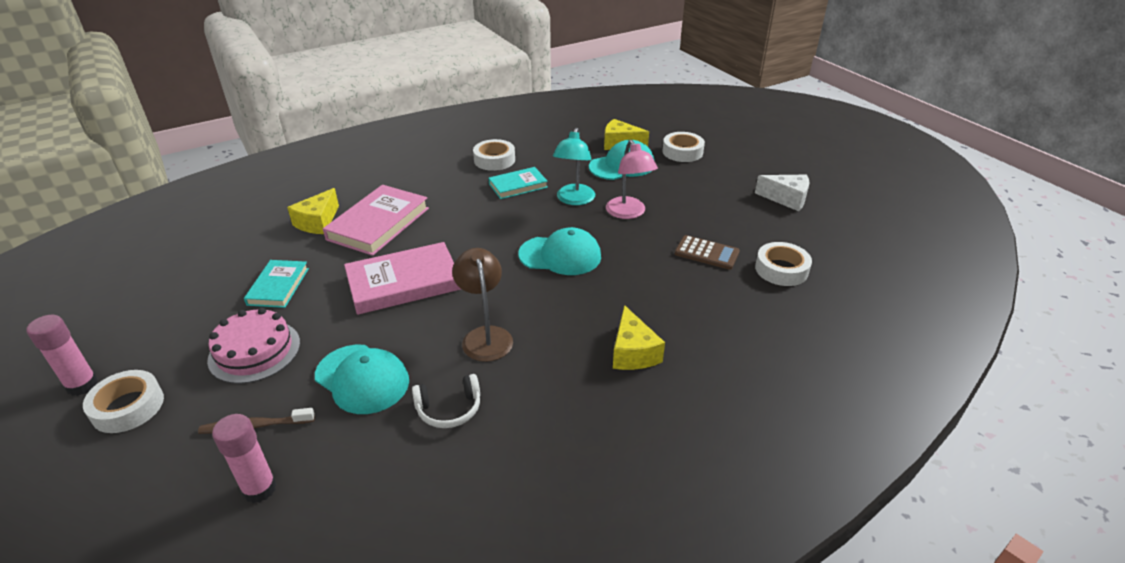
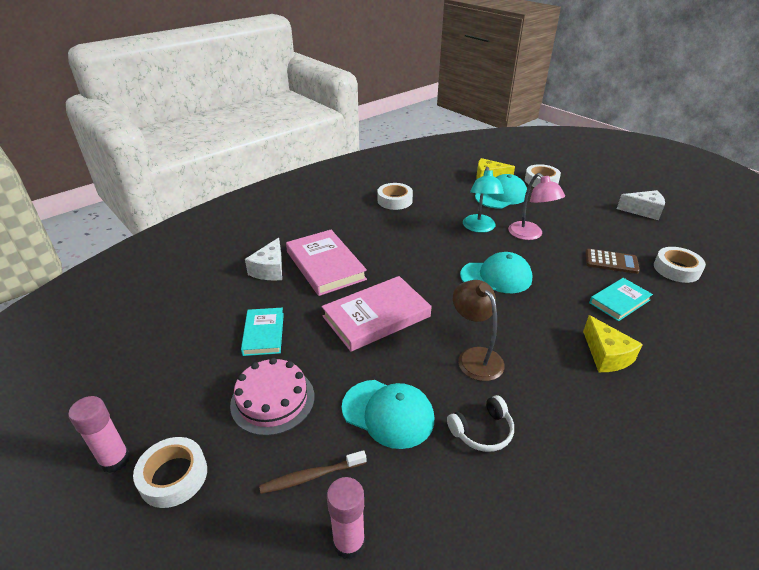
camera: 10 degrees left, 0 degrees up
yellow cheese [287,188,339,234] -> white cheese [245,238,282,281]
pink book [323,185,429,256] -> pink book turned 45 degrees counterclockwise [286,230,367,296]
turquoise book [489,167,548,199] -> turquoise book moved to [589,278,653,321]

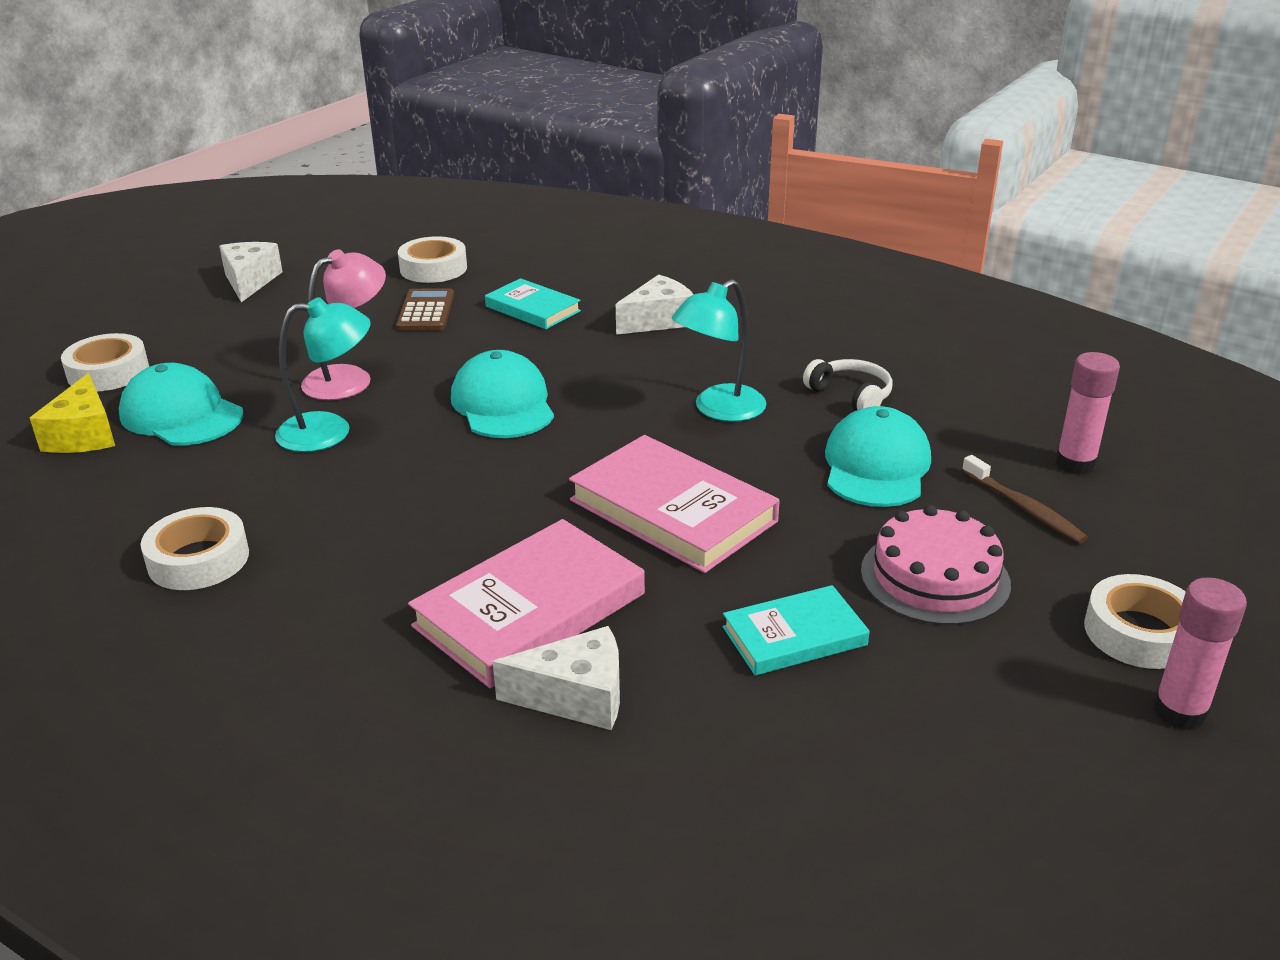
camera: 105 degrees left, 5 degrees down
brown lamp [453,280,505,381] -> turquoise lamp [672,279,767,422]
yellow cheese [583,315,643,372] -> white cheese [616,275,694,335]

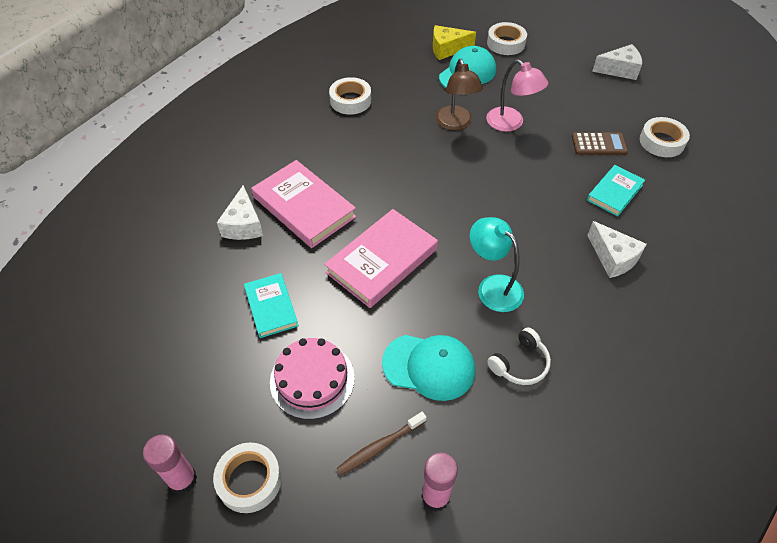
camera: 90 degrees right, 20 degrees up
turquoise lamp [275,297,371,452] -> brown lamp [435,59,483,130]
turquoise cap [451,350,554,438] -> none

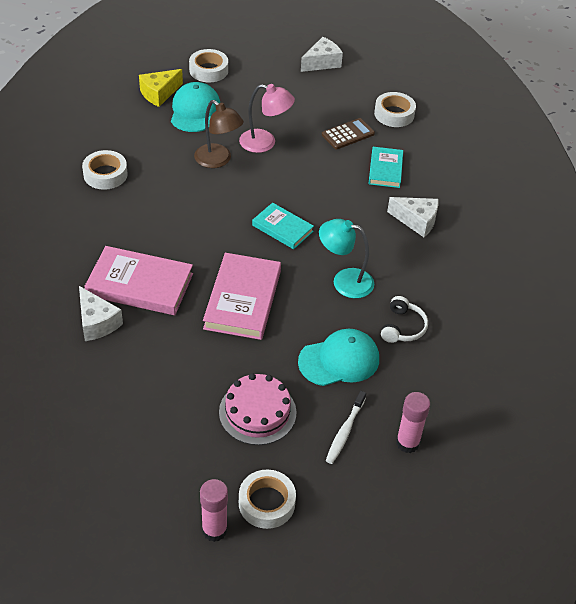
camera: 35 degrees left, 5 degrees down
turquoise book [244,273,299,338] -> turquoise book moved to [252,203,314,249]
brown toothbrush [337,412,427,475] -> white toothbrush [326,391,366,464]

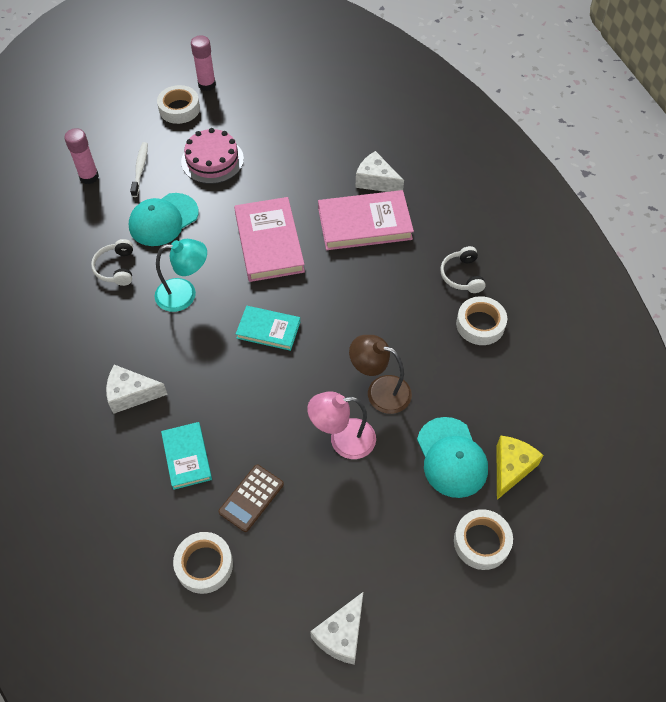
camera: 160 degrees right, 10 degrees up
none -> white headphones [440,246,486,293]

